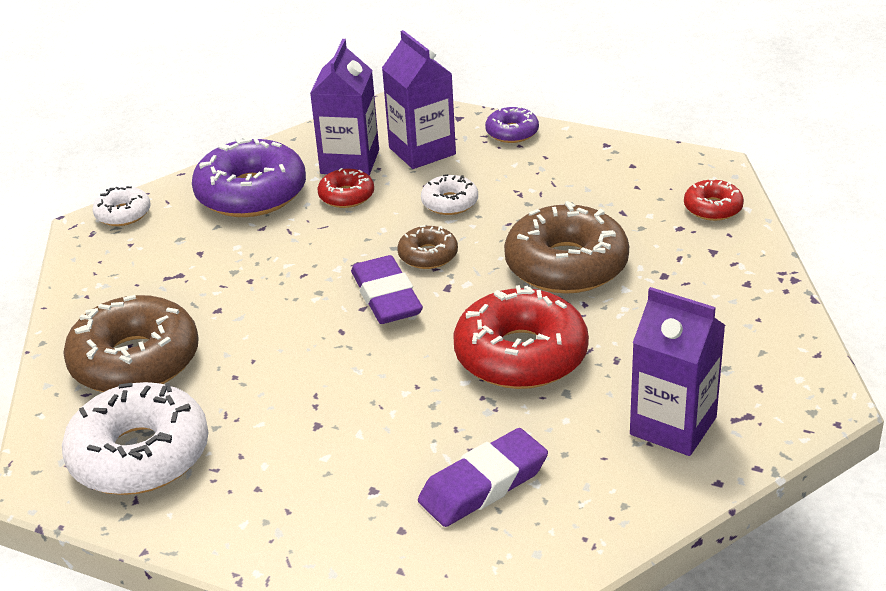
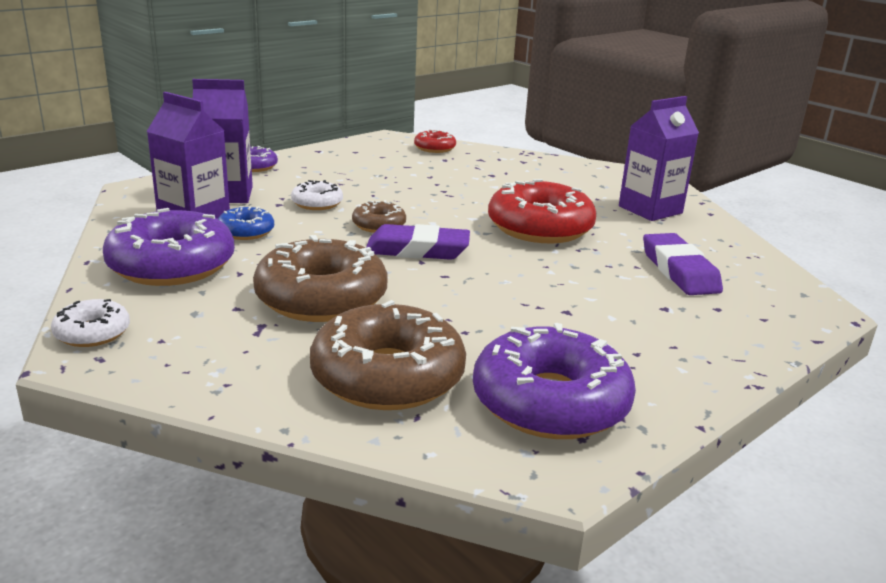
camera: 70 degrees left, 10 degrees down
white donut [62,382,208,495] -> purple donut [473,323,636,439]
red donut [317,168,374,208] -> blue donut [218,206,274,240]
brown donut [504,201,629,294] -> brown donut moved to [253,235,387,322]

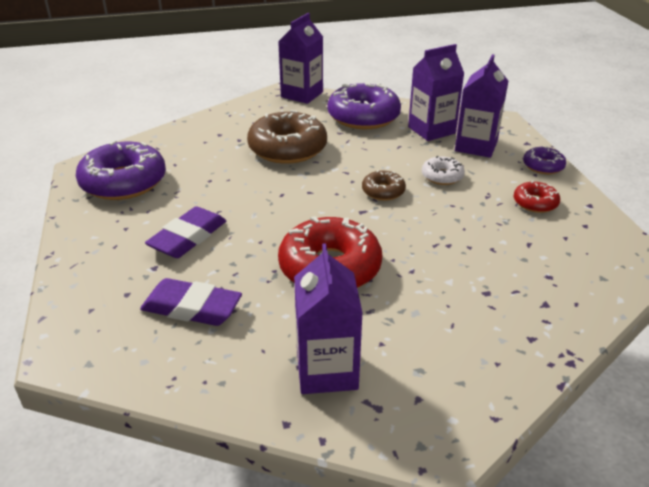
camera: 120 degrees right, 10 degrees up
white donut [51,299,130,347] -> purple carton [278,13,323,104]
blue donut [218,206,274,240] -> none
brown donut [310,300,466,410] -> none
purple eraser [366,224,470,260] -> purple eraser moved to [145,206,226,258]
red donut [414,129,456,153] -> red donut moved to [514,181,560,213]

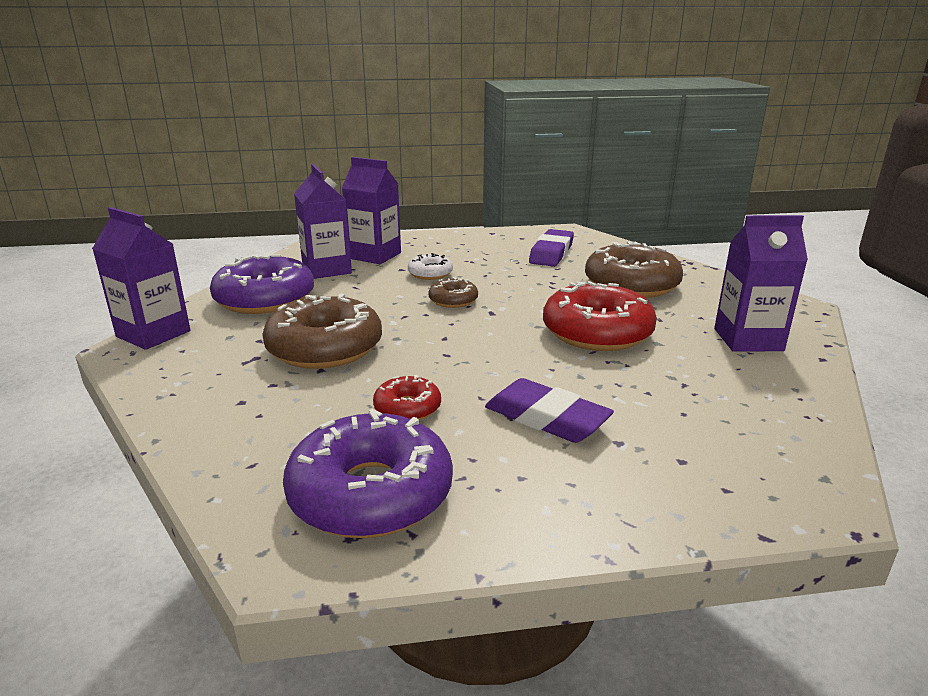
camera: 85 degrees left, 10 degrees down
purple eraser [140,278,242,326] -> purple eraser moved to [529,229,574,267]
red donut [514,181,560,213] -> red donut moved to [373,375,441,420]
purple donut [523,146,566,174] -> none
none -> brown donut [585,241,683,298]

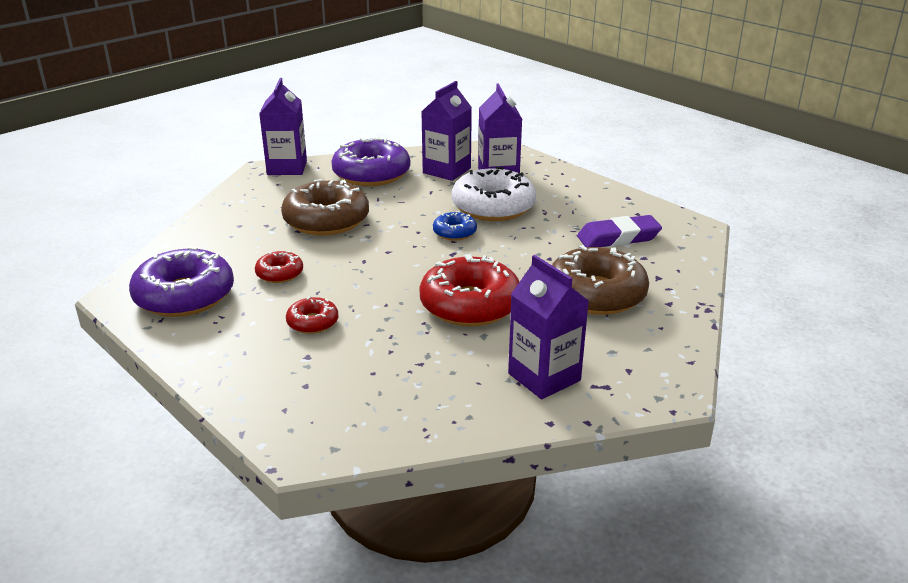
camera: 55 degrees right, 5 degrees up
white donut [408,253,453,280] -> white donut [452,167,536,221], size x2.01
brown donut [429,277,478,308] -> blue donut [433,211,477,241]
purple eraser [485,378,614,443] -> red donut [286,296,338,334]

